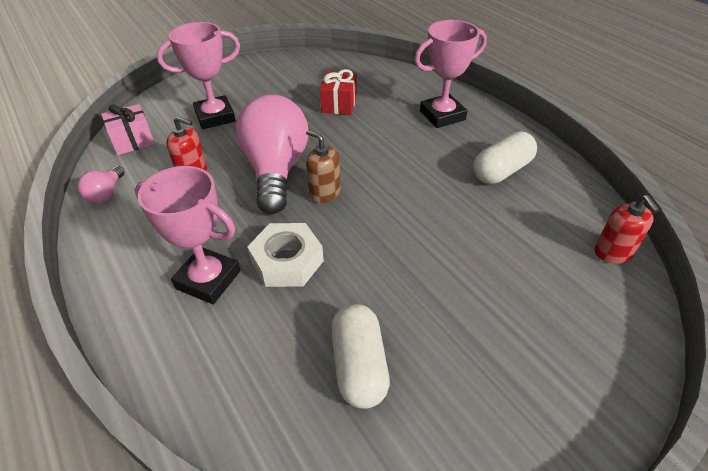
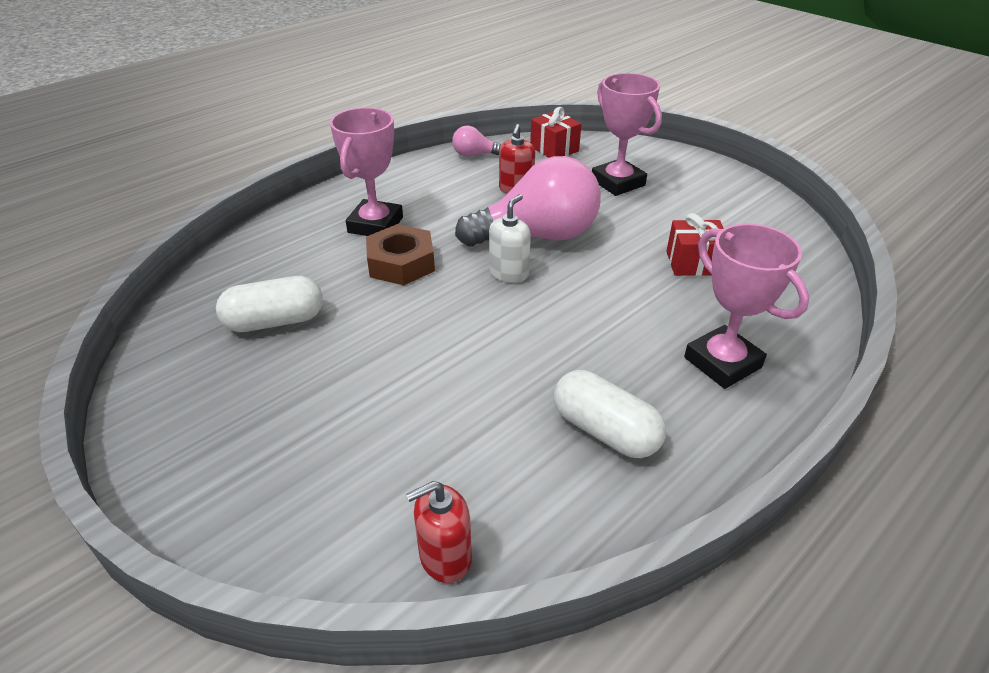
camera: 80 degrees right, 5 degrees down
pink gift [101,104,155,155] -> red gift [530,107,581,158]
white nut [247,223,324,287] -> brown nut [366,224,435,285]
brown soap dispenser [306,130,341,203] -> white soap dispenser [489,194,531,283]

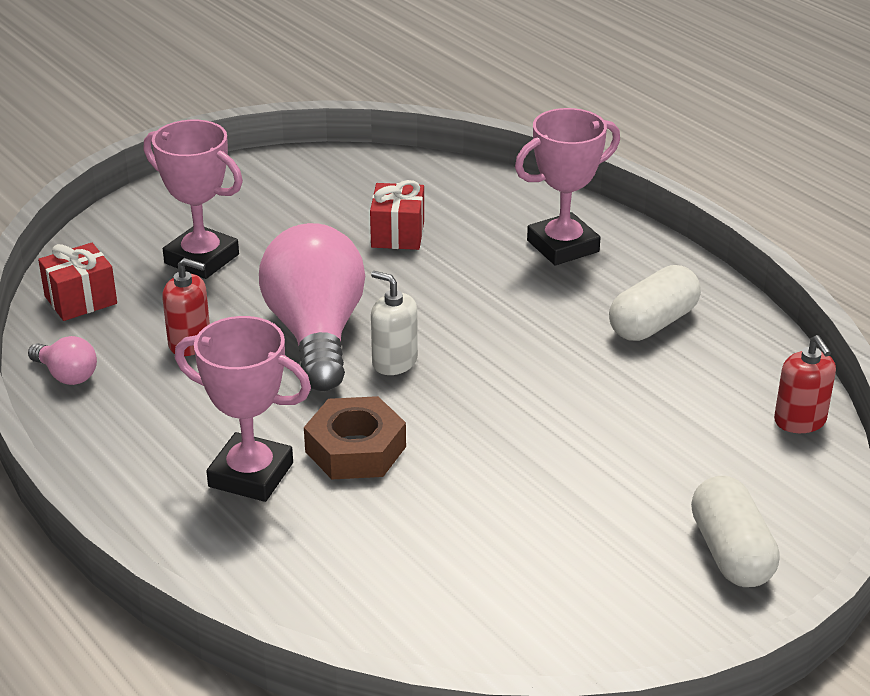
camera: 85 degrees left, 5 degrees down
white capsule [216,276,323,332] -> white capsule moved to [691,476,780,587]
pink light bulb [452,126,502,157] -> pink light bulb turned 60 degrees counterclockwise [28,336,97,385]
pink trophy [592,73,662,196] -> pink trophy turned 60 degrees clockwise [144,120,243,279]

